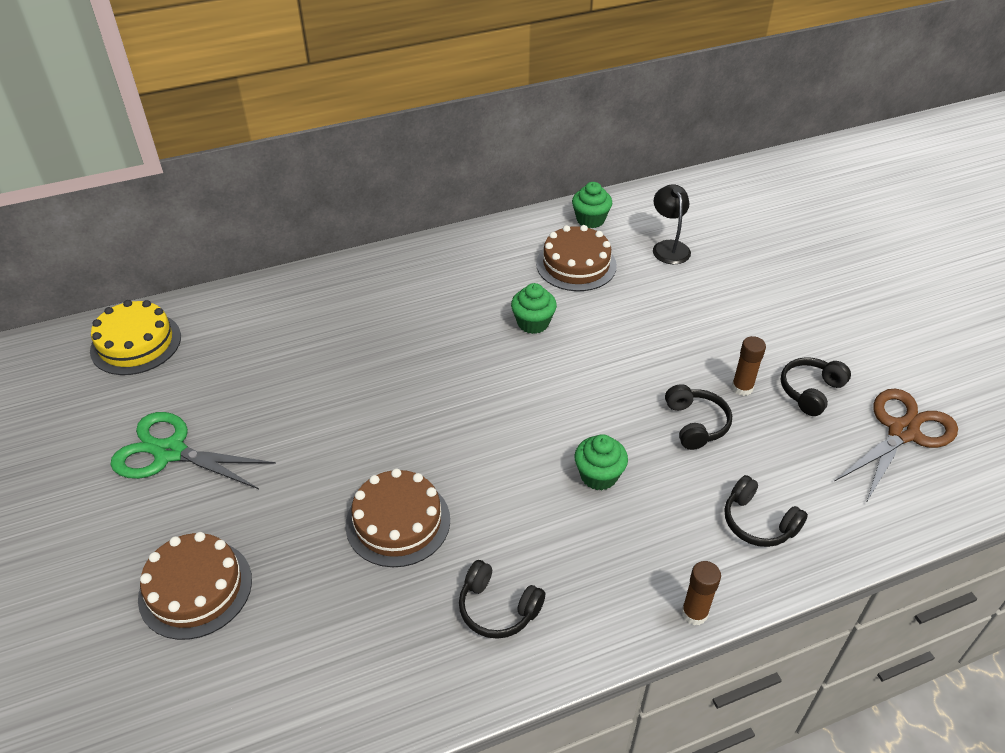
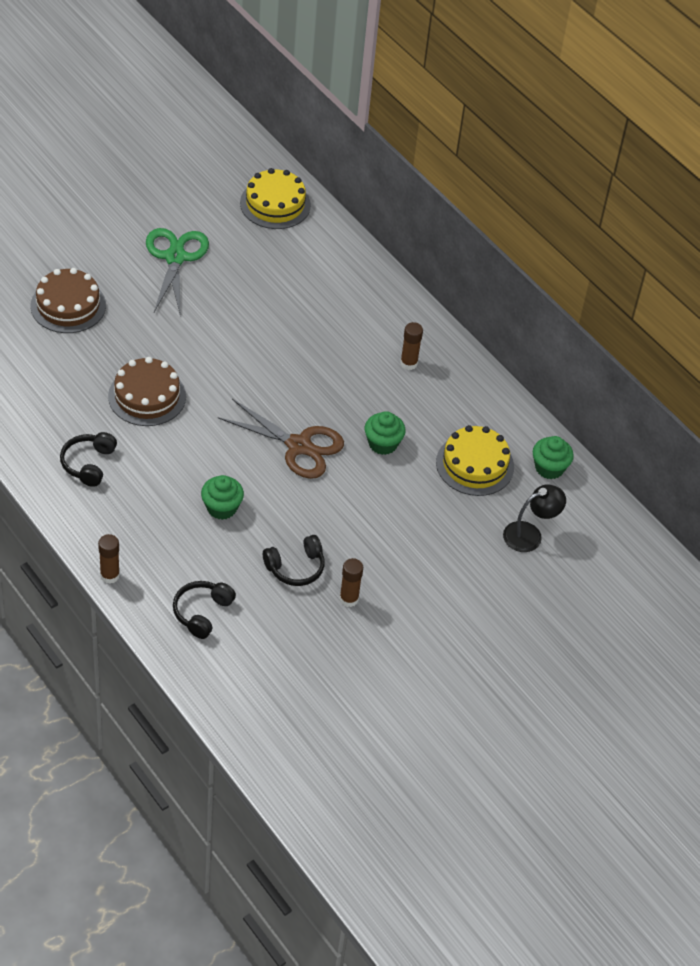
camera: 70 degrees right, 5 degrees up
brown cake [536,225,617,291] -> yellow cake [436,425,514,496]
black headphones [781,357,851,416] -> none
brown scissors [834,389,958,503] -> brown scissors moved to [218,399,344,479]
none -> brown glue stick [400,322,423,370]

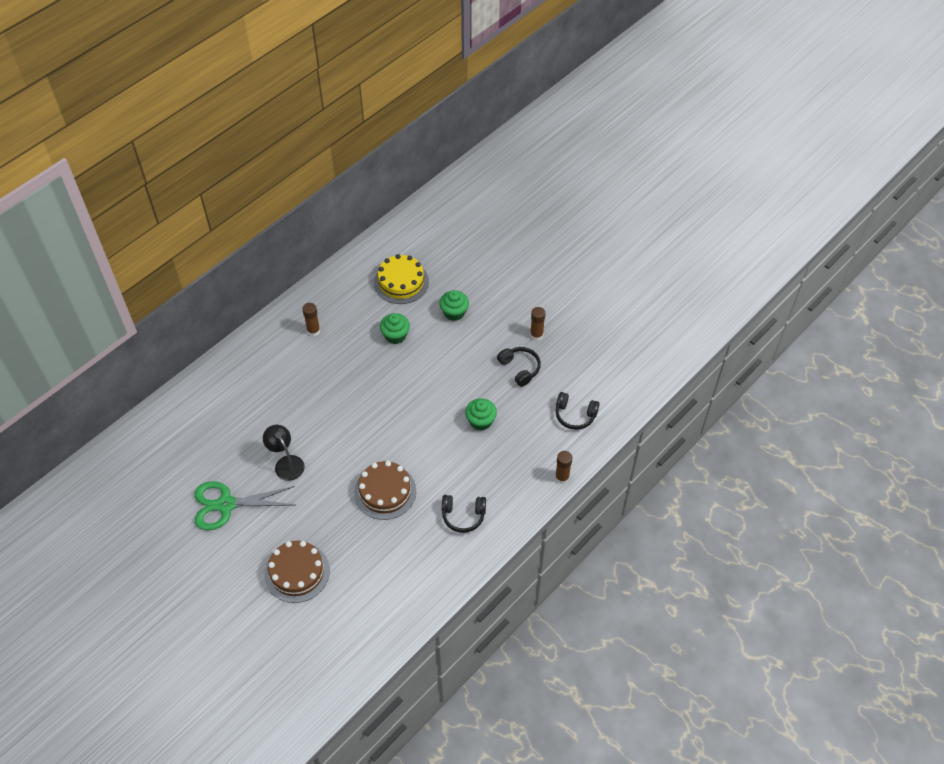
camera: 95 degrees left, 5 degrees up
brown scissors [218,399,344,479] -> none
yellow cake [240,168,311,229] -> none
black lamp [503,484,566,552] -> black lamp moved to [263,425,305,481]
green cupcake [533,436,574,479] -> green cupcake moved to [439,290,469,321]

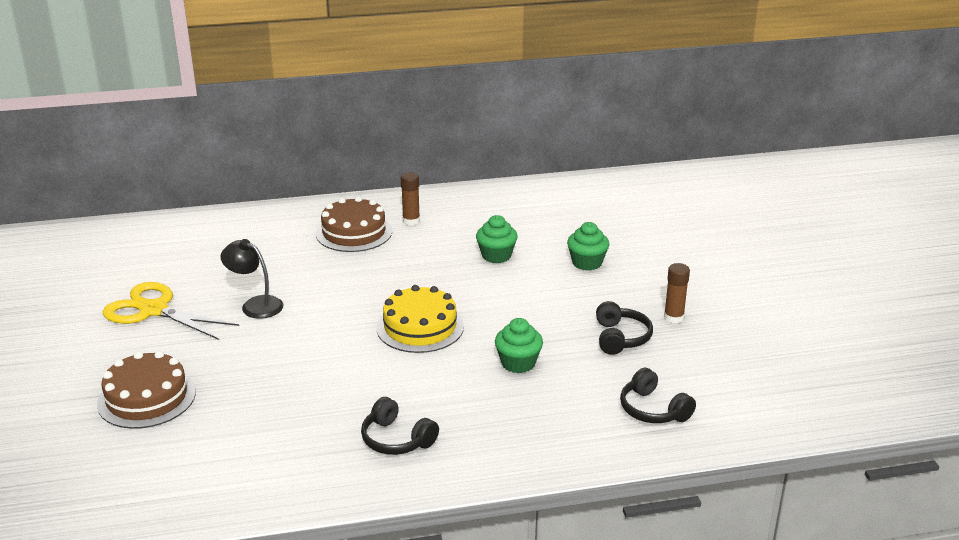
camera: 35 degrees right, 25 degrees down
green scissors [194,481,295,530] -> yellow scissors [103,282,239,340]
black lamp [263,425,305,481] -> black lamp turned 60 degrees counterclockwise [221,239,283,319]
brown cake [354,461,416,520] -> brown cake moved to [316,196,392,252]
yellow cake [374,254,429,304] -> yellow cake moved to [377,285,464,353]
brown glue stick [555,451,573,484] -> none

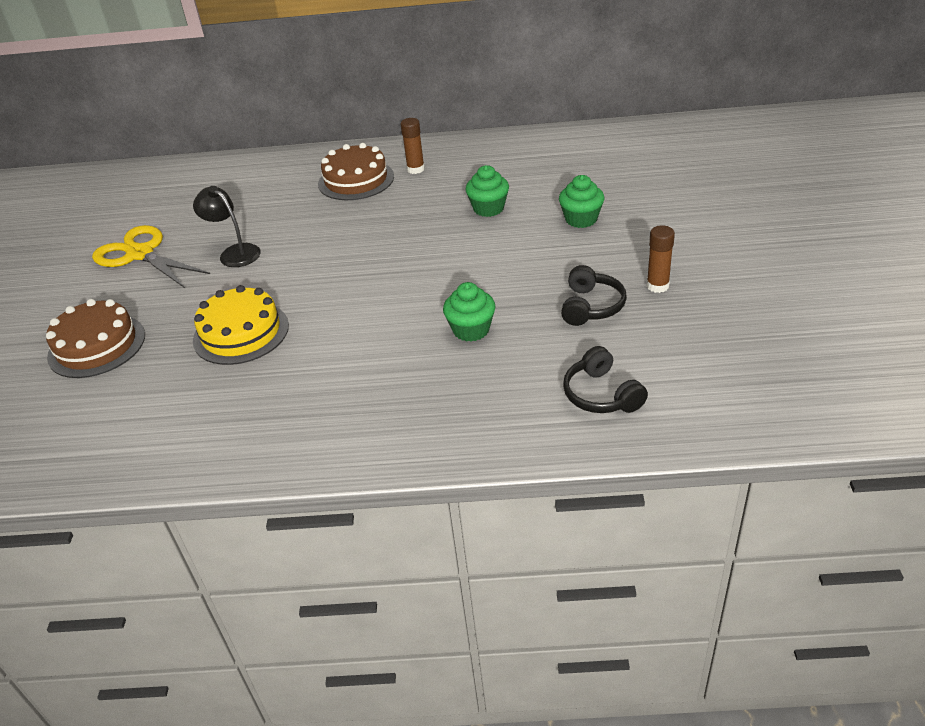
camera: 15 degrees right, 10 degrees up
black headphones [361,397,439,455] -> none
yellow cake [377,285,464,353] -> yellow cake moved to [193,285,289,365]

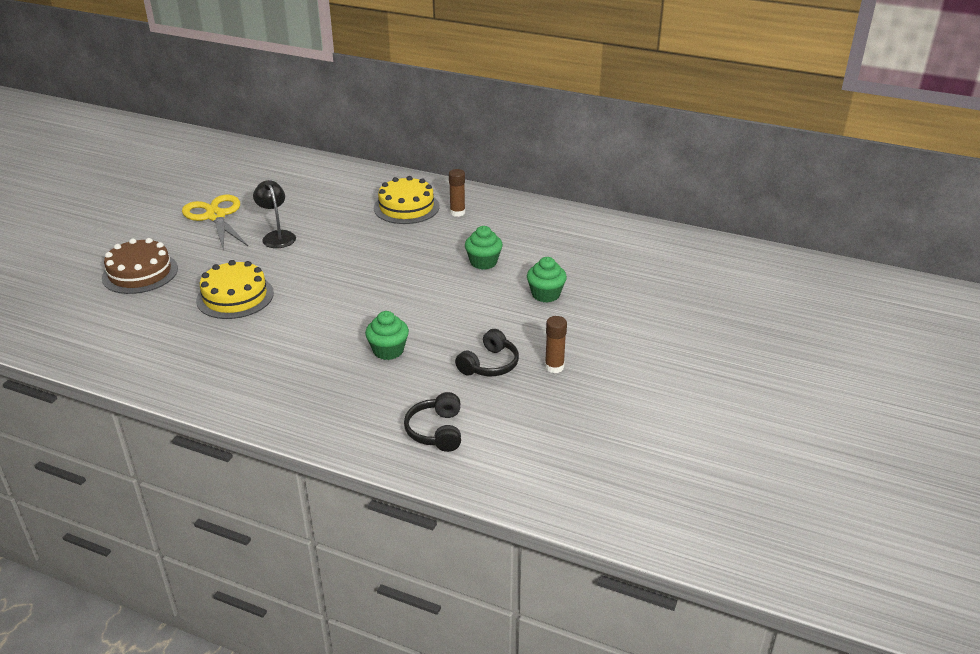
camera: 20 degrees right, 5 degrees down
brown cake [318,143,394,200] -> yellow cake [374,176,440,224]

